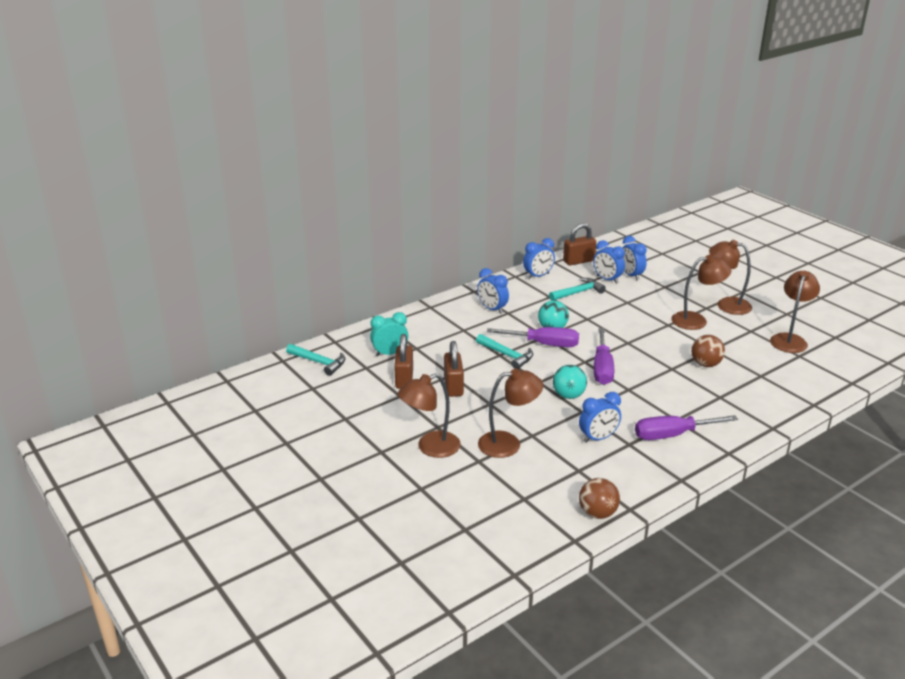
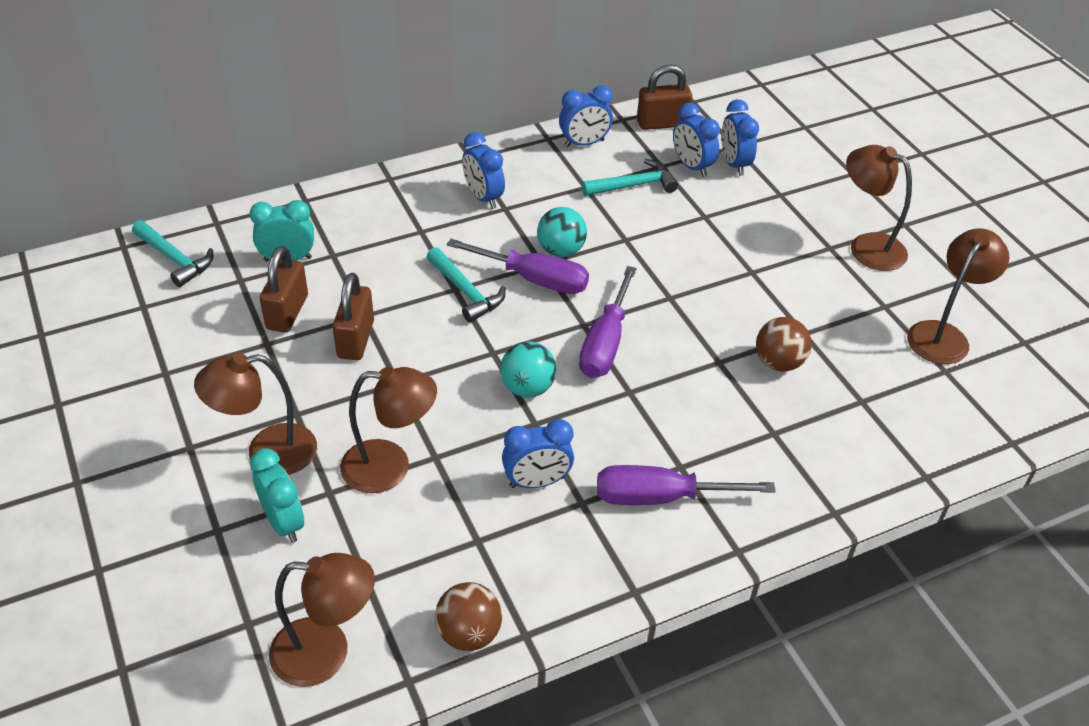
camera: 10 degrees right, 15 degrees up
brown lamp [671,255,732,330] -> brown lamp moved to [269,553,375,687]
none -> turquoise clock [250,448,304,543]

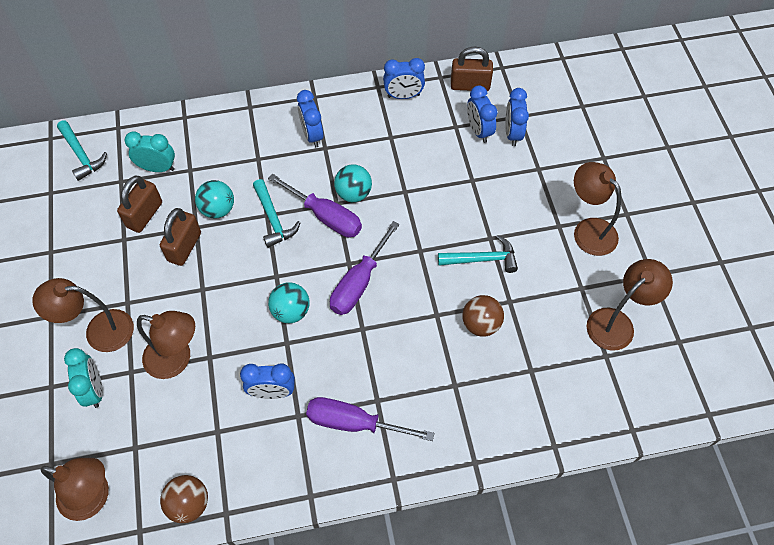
camera: 15 degrees right, 15 degrees up
turquoise hammer [582,159,678,196] -> turquoise hammer moved to [438,235,518,273]
none -> turquoise ball [195,180,234,219]

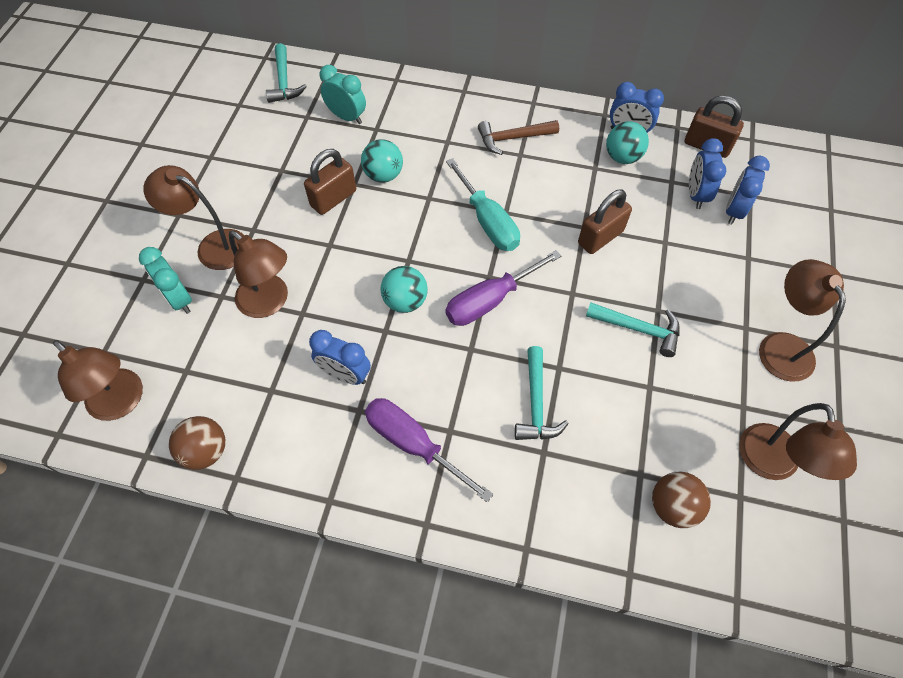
camera: 25 degrees right, 0 degrees up
turquoise clock [64,348,103,408] -> turquoise clock turned 135 degrees clockwise [139,247,192,314]
brown padlock [117,175,162,233] -> brown padlock moved to [578,189,632,254]
turquoise hammer [253,179,301,248] -> turquoise hammer moved to [515,346,569,440]
purple screwdriver [268,174,362,237] -> turquoise screwdriver [446,158,520,251]
blue clock [297,90,323,147] -> brown hammer [478,120,559,155]
turquoise ball [334,164,372,202] -> turquoise ball moved to [606,121,649,164]
brown ball [462,295,504,337] -> brown ball moved to [652,472,711,528]
brown lamp [587,259,673,351] -> brown lamp turned 105 degrees clockwise [739,403,857,480]

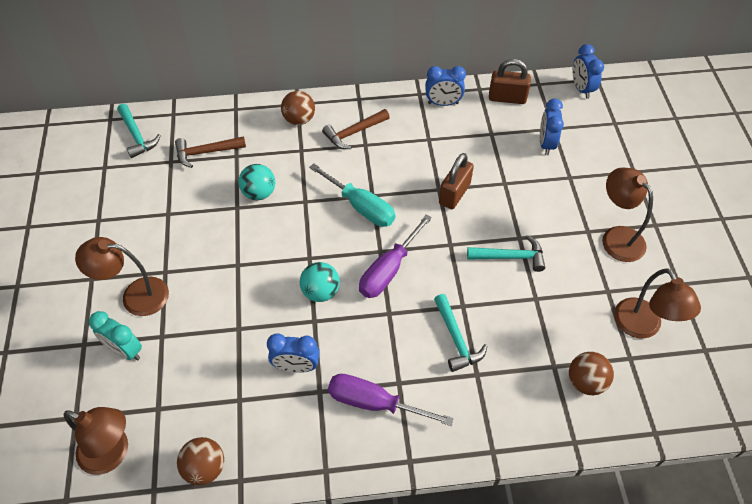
camera: 20 degrees left, 5 degrees down
brown lamp [229,231,288,318] -> none
brown padlock [304,149,356,215] -> none
turquoise clock [319,65,366,124] -> brown hammer [175,136,246,168]
turquoise ball [606,121,649,164] -> none
blue clock [689,138,726,209] -> blue clock moved to [572,44,604,99]
none -> brown ball [281,91,315,125]

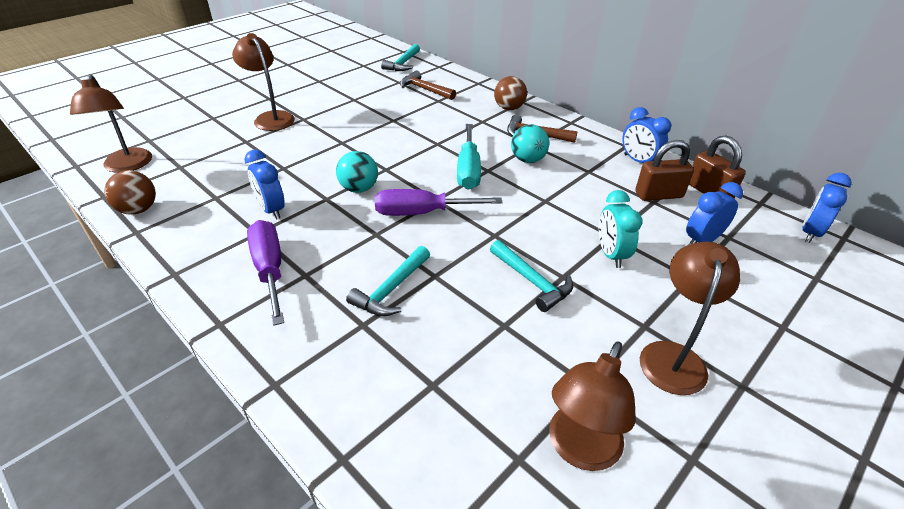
camera: 50 degrees right, 15 degrees down
turquoise clock [89,311,142,361] -> turquoise clock moved to [599,190,642,268]
turquoise ball [238,164,275,200] -> turquoise ball moved to [511,124,549,163]
brown padlock [439,153,474,209] -> brown padlock moved to [635,140,694,201]
brown ball [569,352,614,395] -> none

